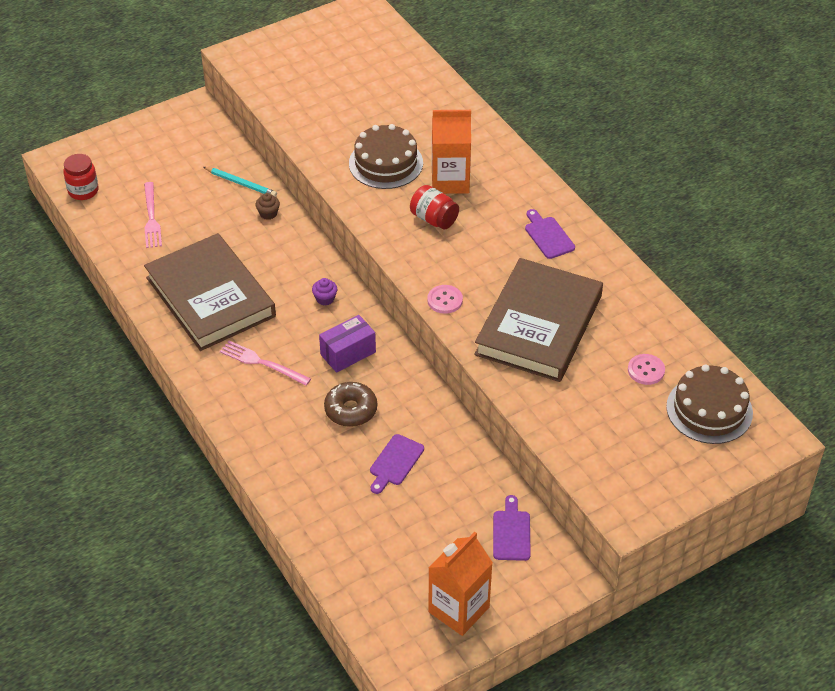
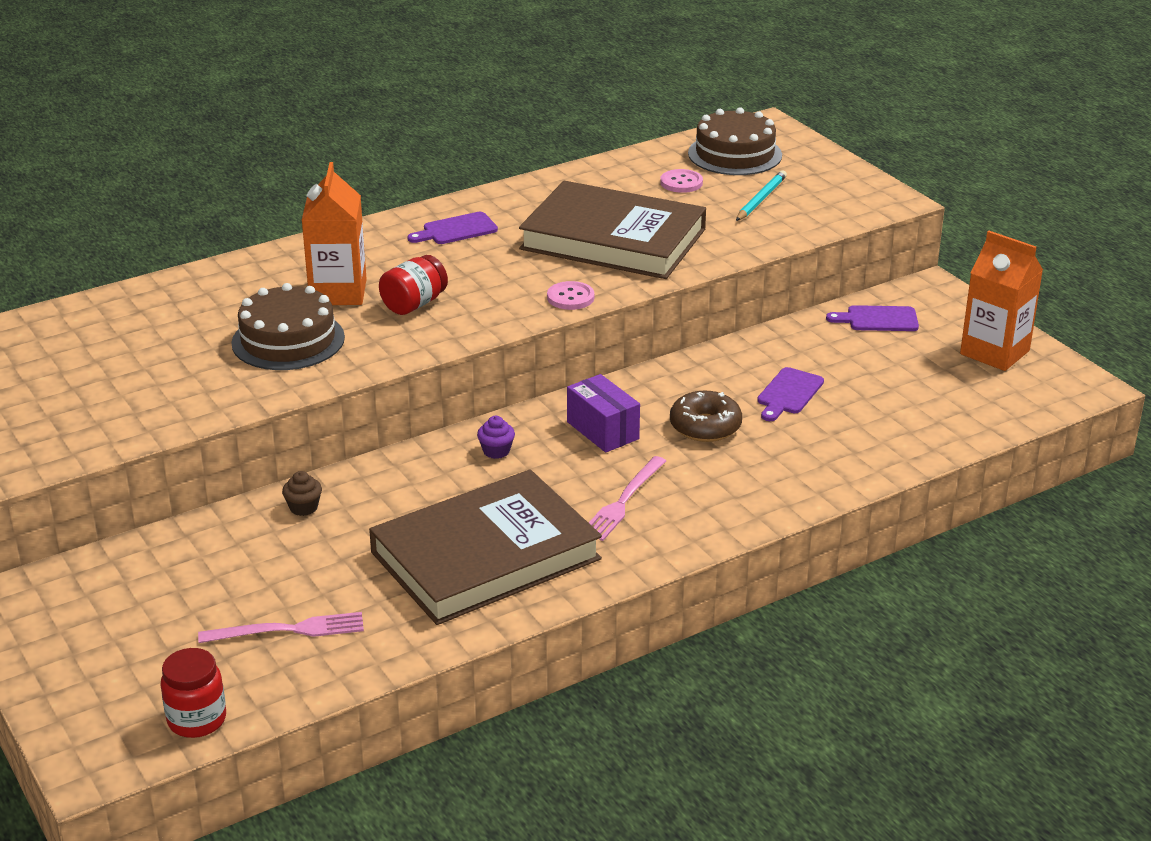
camera: 90 degrees left, 15 degrees down
turquoise pencil [203,167,277,197] -> turquoise pencil moved to [736,170,787,221]
purple cutting board [370,434,424,494] -> purple cutting board turned 90 degrees clockwise [757,367,824,421]

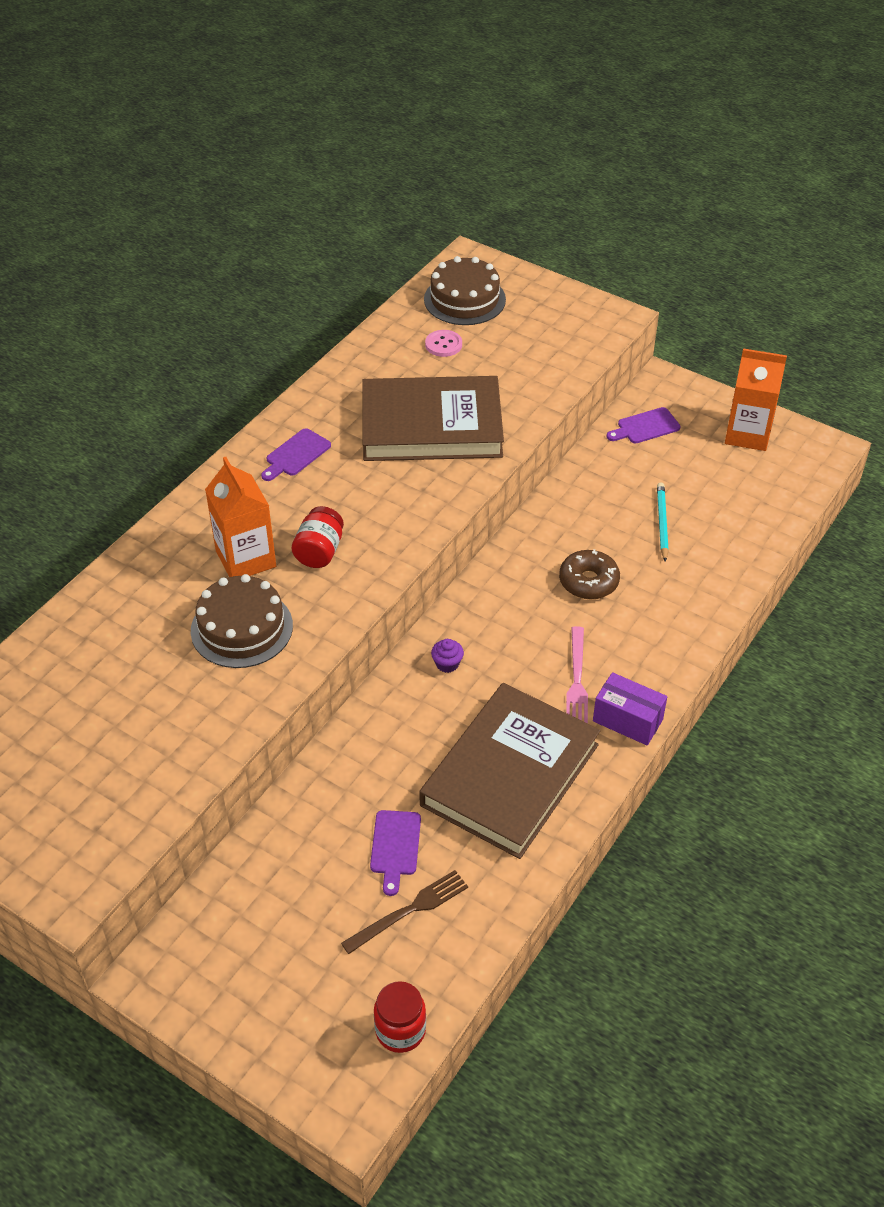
camera: 25 degrees left, 15 degrees up
pink fork [198,612,364,643] -> brown fork [341,870,468,954]
brown cupcake [282,471,322,516] -> none
pink button [547,281,594,310] -> none
purple box [567,374,640,452] -> purple box moved to [593,672,667,746]
turquoise pencil [736,170,787,221] -> turquoise pencil moved to [657,483,669,562]
purple cutting board [757,367,824,421] -> purple cutting board moved to [370,810,421,896]

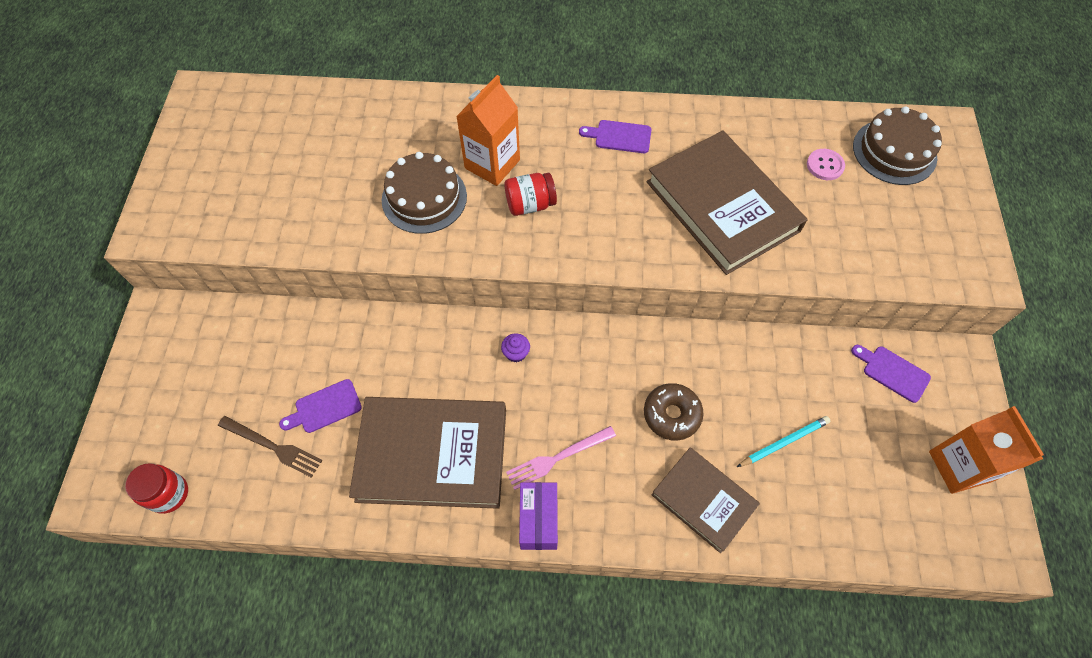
camera: 60 degrees right, 15 degrees up
none -> brown book [651,447,760,553]

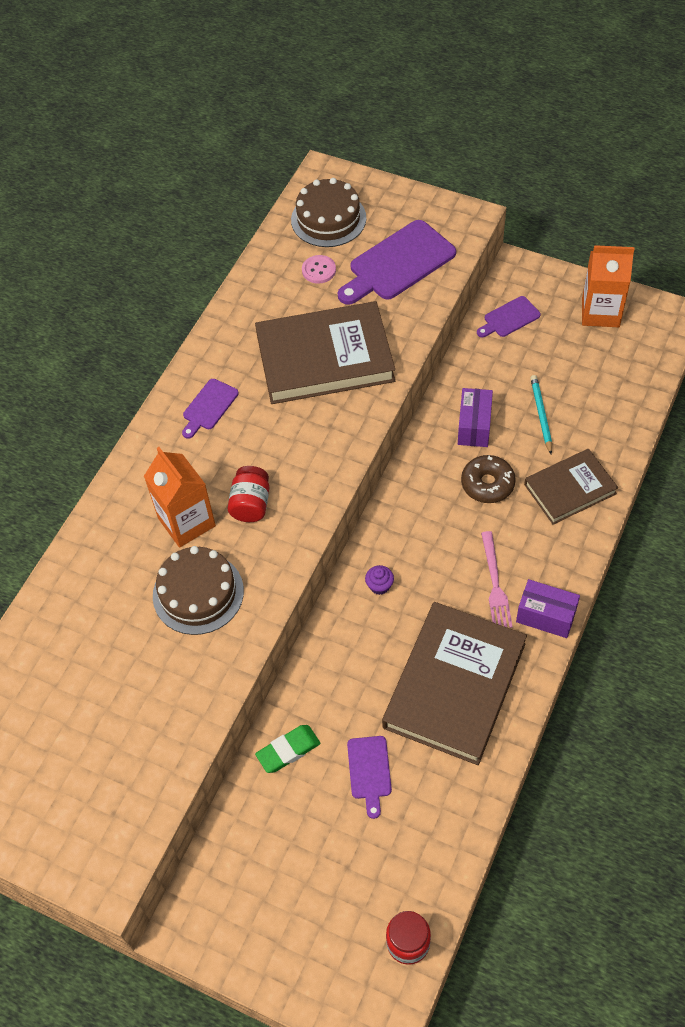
camera: 65 degrees left, 5 degrees down
brown fork [218,416,323,478] -> none
none -> green eraser [255,725,321,773]
none -> purple cutting board [338,220,456,305]
none -> purple box [458,388,493,447]

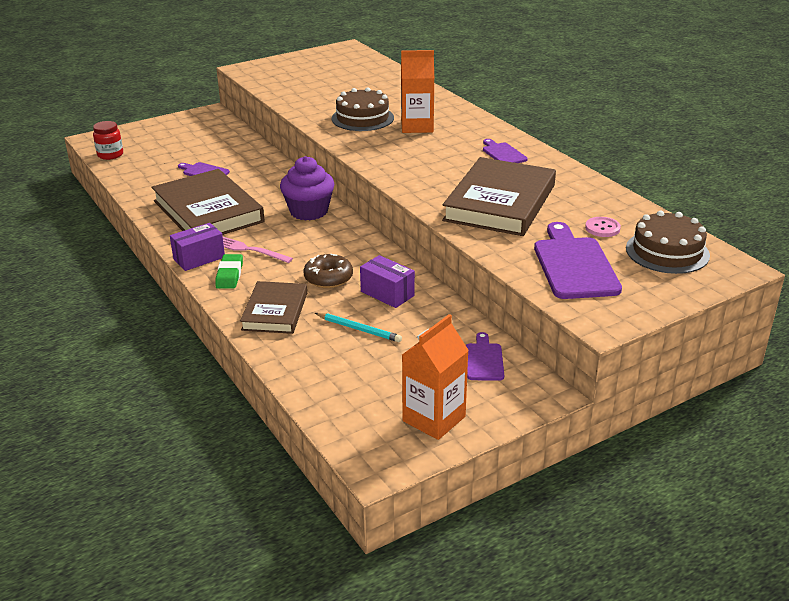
camera: 120 degrees right, 25 degrees down
red jar [228,466,269,522] -> none
green eraser [255,725,321,773] -> green eraser moved to [215,254,243,289]
purple cupcake [365,565,394,595] -> purple cupcake [280,156,334,221], size x2.40

